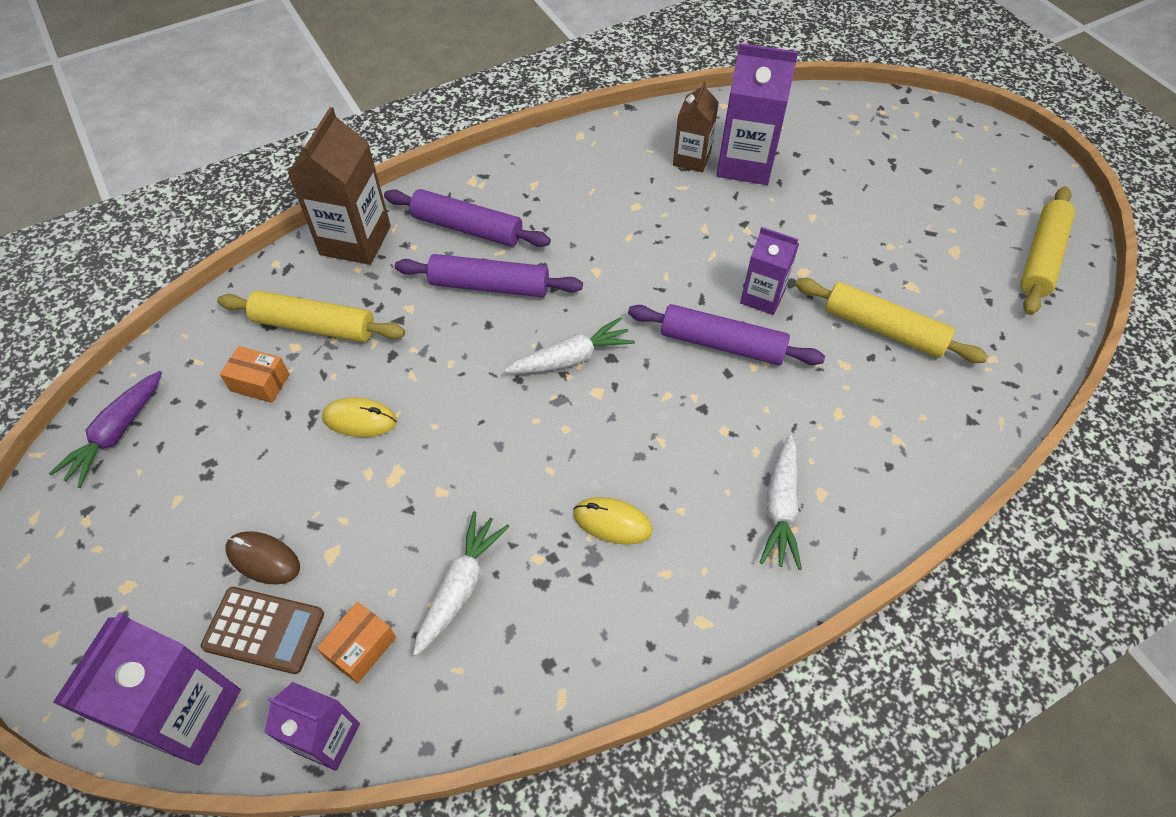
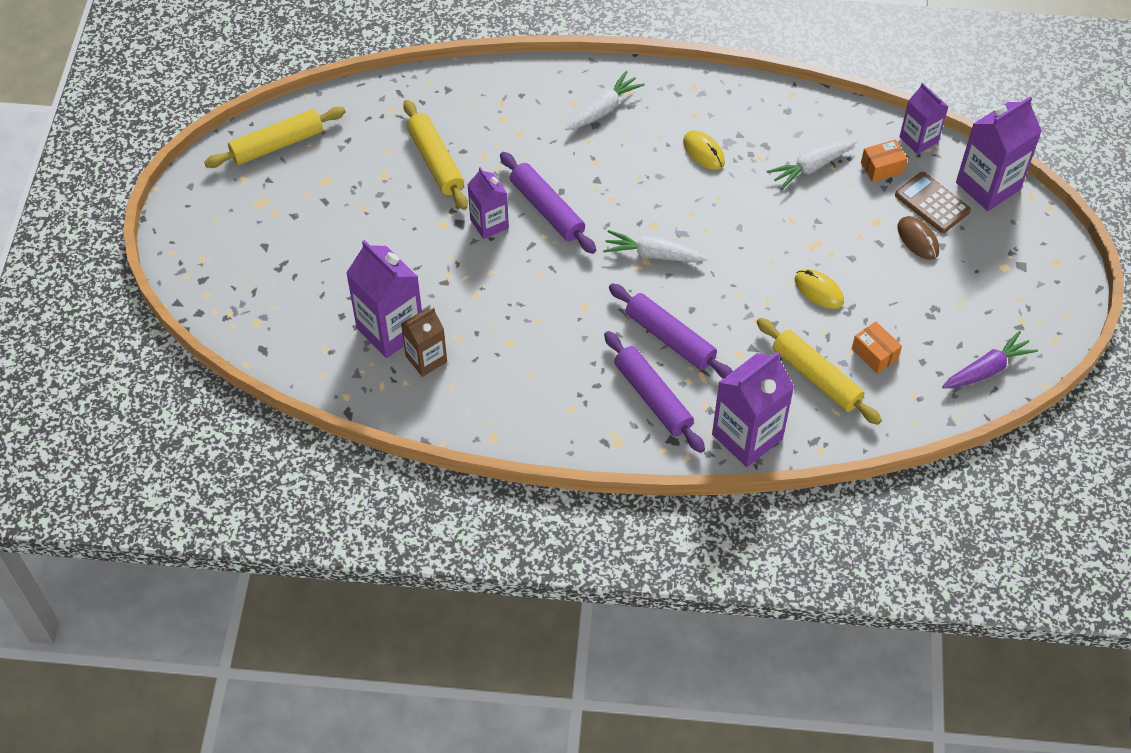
camera: 145 degrees left, 0 degrees up
brown carton [288,107,391,265] -> purple carton [712,351,794,467]

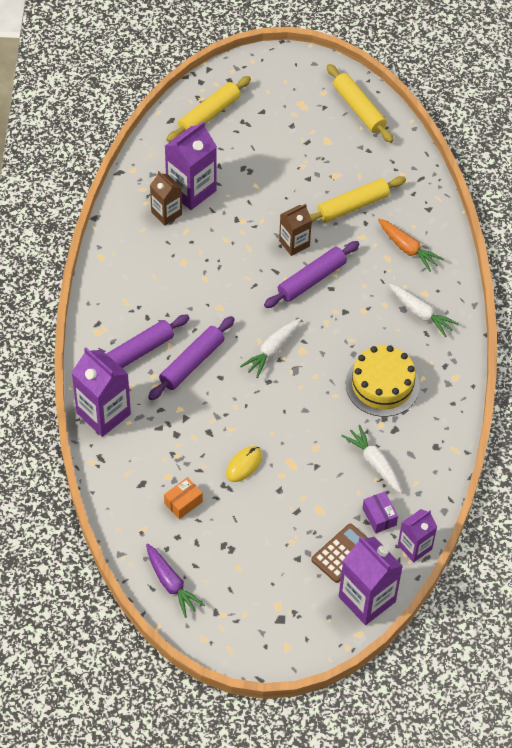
camera: 85 degrees right, 0 degrees up
purple carton [467,167,509,239] -> brown carton [279,204,312,256]
white carrot [603,230,708,262] -> white carrot turned 150 degrees counterclockwise [240,318,301,378]
yellow mouse [683,130,725,170] -> yellow cake [346,345,420,417]
yellow rolling pin [757,318,882,425] -> yellow rolling pin moved to [166,76,251,142]
orange box [861,139,907,182] -> purple box [362,491,398,533]
brown mouse [898,216,939,260] -> none
none -> orange carrot [378,219,444,272]

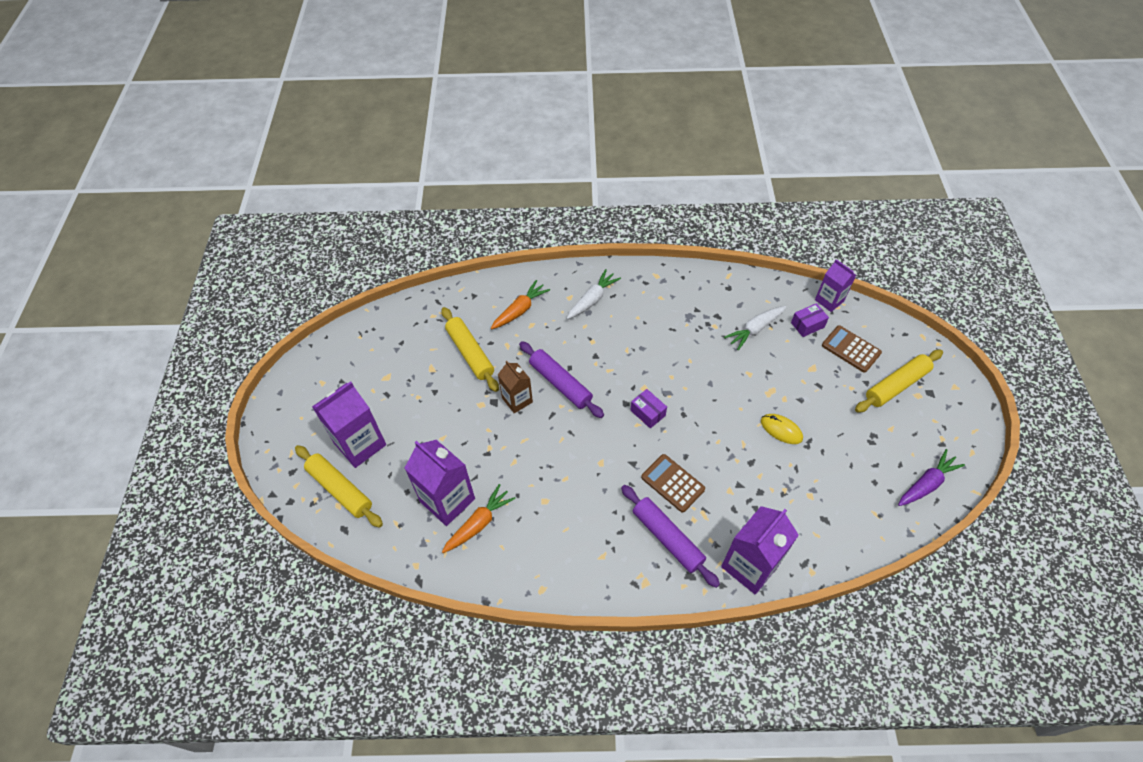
camera: 90 degrees left, 0 degrees up
purple rolling pin [148,316,235,400] -> brown calculator [641,454,705,513]
brown carton [150,171,182,225] -> orange carrot [442,484,515,553]
orange box [164,477,203,519] -> none
white carrot [240,318,301,378] -> purple box [630,389,667,429]
yellow rolling pin [327,64,394,143] -> yellow rolling pin moved to [855,350,943,413]
purple carton [339,536,403,625] -> purple carton moved to [312,381,386,468]
yellow cake [346,345,420,417] -> none

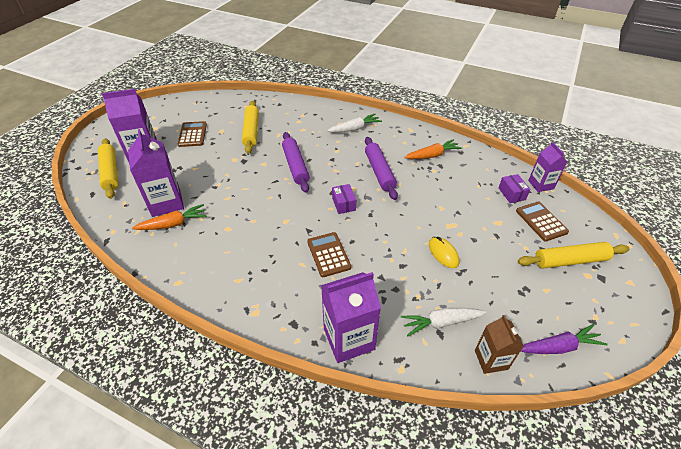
camera: 25 degrees right, 10 degrees down
orange carrot [491,280,550,329] -> orange carrot moved to [404,139,462,159]
brown carton [498,361,533,413] -> brown carton moved to [475,315,524,374]
purple rolling pin [621,485,720,588] -> purple rolling pin moved to [365,137,398,200]
white carrot [724,306,786,350] -> white carrot moved to [401,308,486,336]
purple box [791,303,829,337] -> purple box turned 75 degrees clockwise [498,174,531,203]
none -> brown calculator [178,121,207,147]

